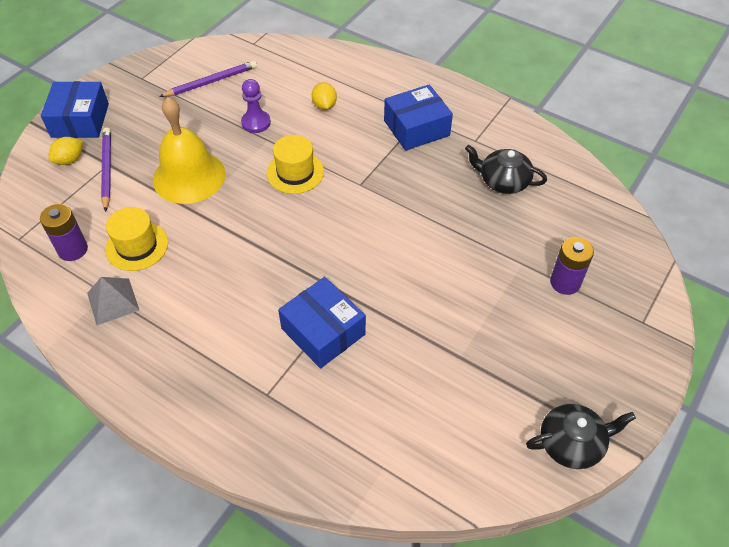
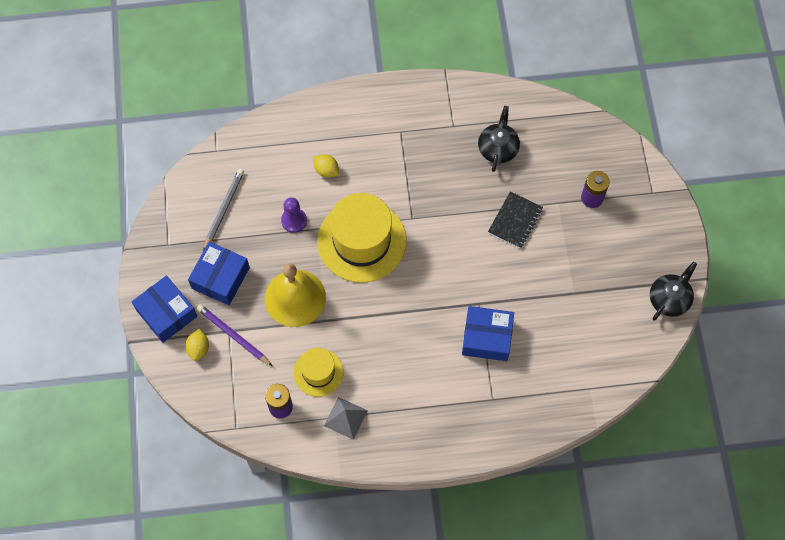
camera: 40 degrees left, 15 degrees up
purple pencil [159,61,257,97] -> grey pencil [203,169,244,251]
yellow hat [267,135,324,194] -> yellow hat [317,193,406,283], size x1.85
blue box [384,84,453,151] -> blue box moved to [188,242,250,305]
black teapot [465,145,547,194] -> black teapot turned 120 degrees clockwise [478,106,520,172]
none -> black notebook [488,191,543,249]

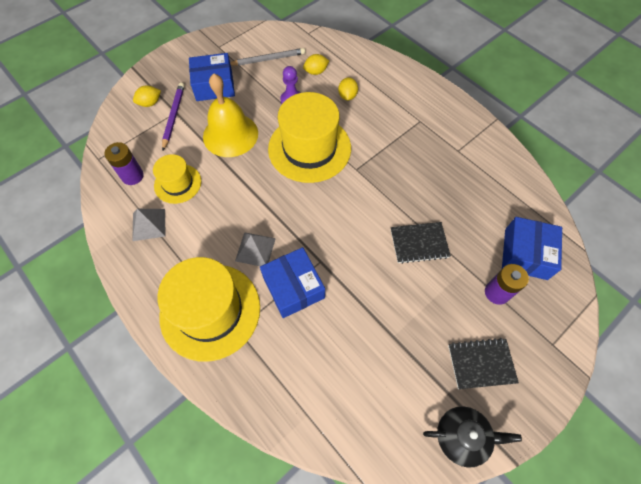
camera: 55 degrees right, 5 degrees down
blue box [132,276,197,343] -> blue box moved to [502,217,562,280]
black teapot [478,106,520,172] -> none
none -> yellow hat [157,257,260,362]
none -> grey pyramid [235,232,276,266]
none -> yellow lemon [303,54,329,75]
none -> black notebook [448,338,519,389]

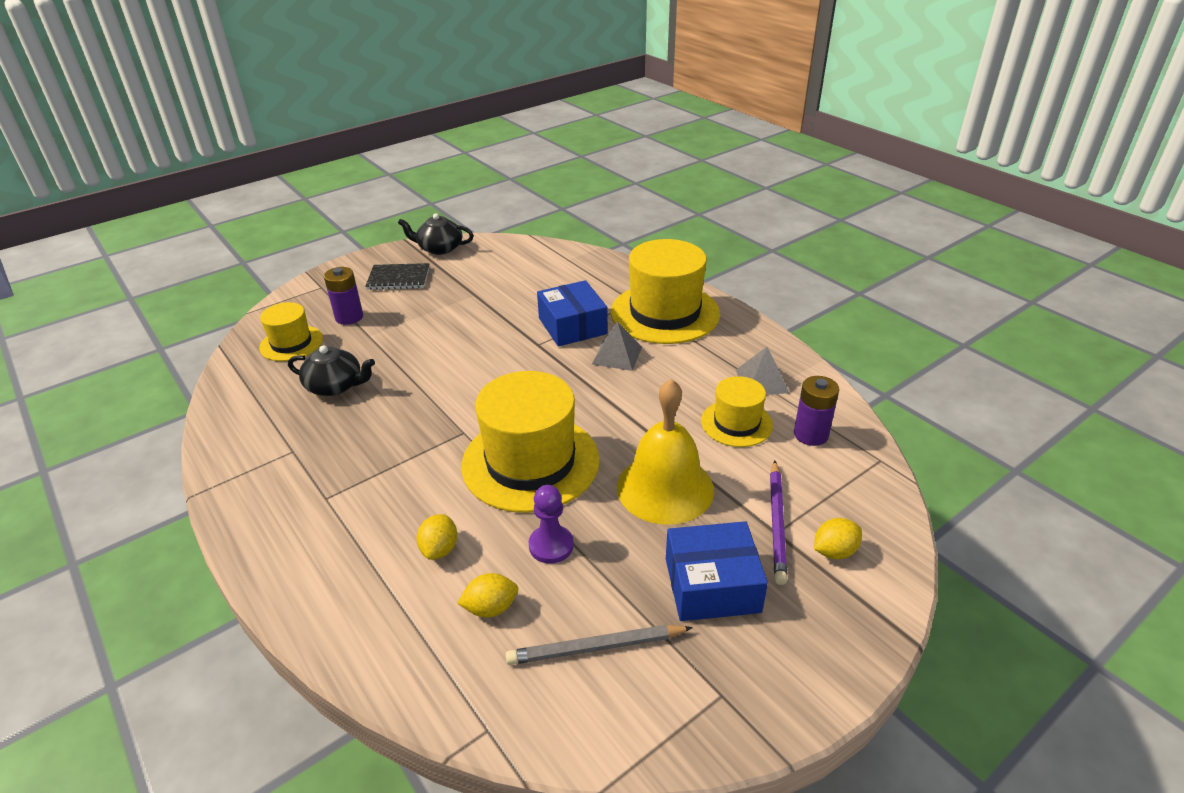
camera: 175 degrees left, 25 degrees down
black notebook [391,222,451,264] -> none
blue box [502,217,562,280] -> yellow hat [259,302,323,361]
none -> black teapot [288,346,375,396]

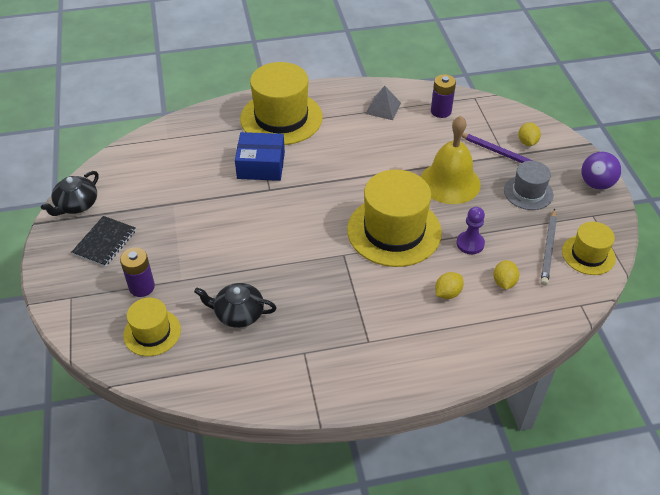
camera: 65 degrees left, 10 degrees up
black teapot [288,346,375,396] -> black teapot turned 120 degrees counterclockwise [194,283,277,328]
yellow lemon [417,514,457,560] -> yellow lemon turned 75 degrees counterclockwise [435,272,464,299]
grey pyramid [592,322,642,371] -> none
blue box [666,521,768,621] -> grey hat [504,161,553,210]
yellow hat [701,376,773,447] -> yellow hat moved to [562,222,616,275]
none -> purple ball [581,152,622,190]

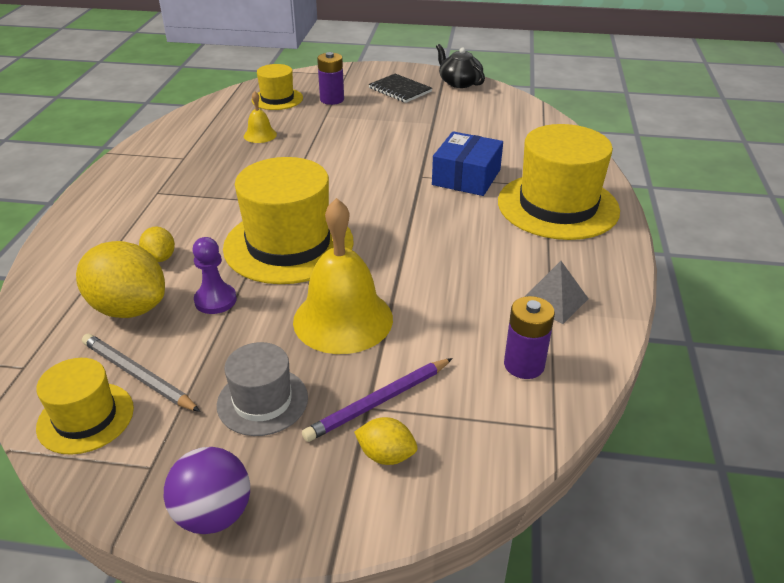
camera: 110 degrees right, 10 degrees down
black teapot [194,283,277,328] -> yellow bell [244,91,277,143]
yellow lemon [493,260,519,289] -> yellow lemon [76,241,165,318], size x2.02

